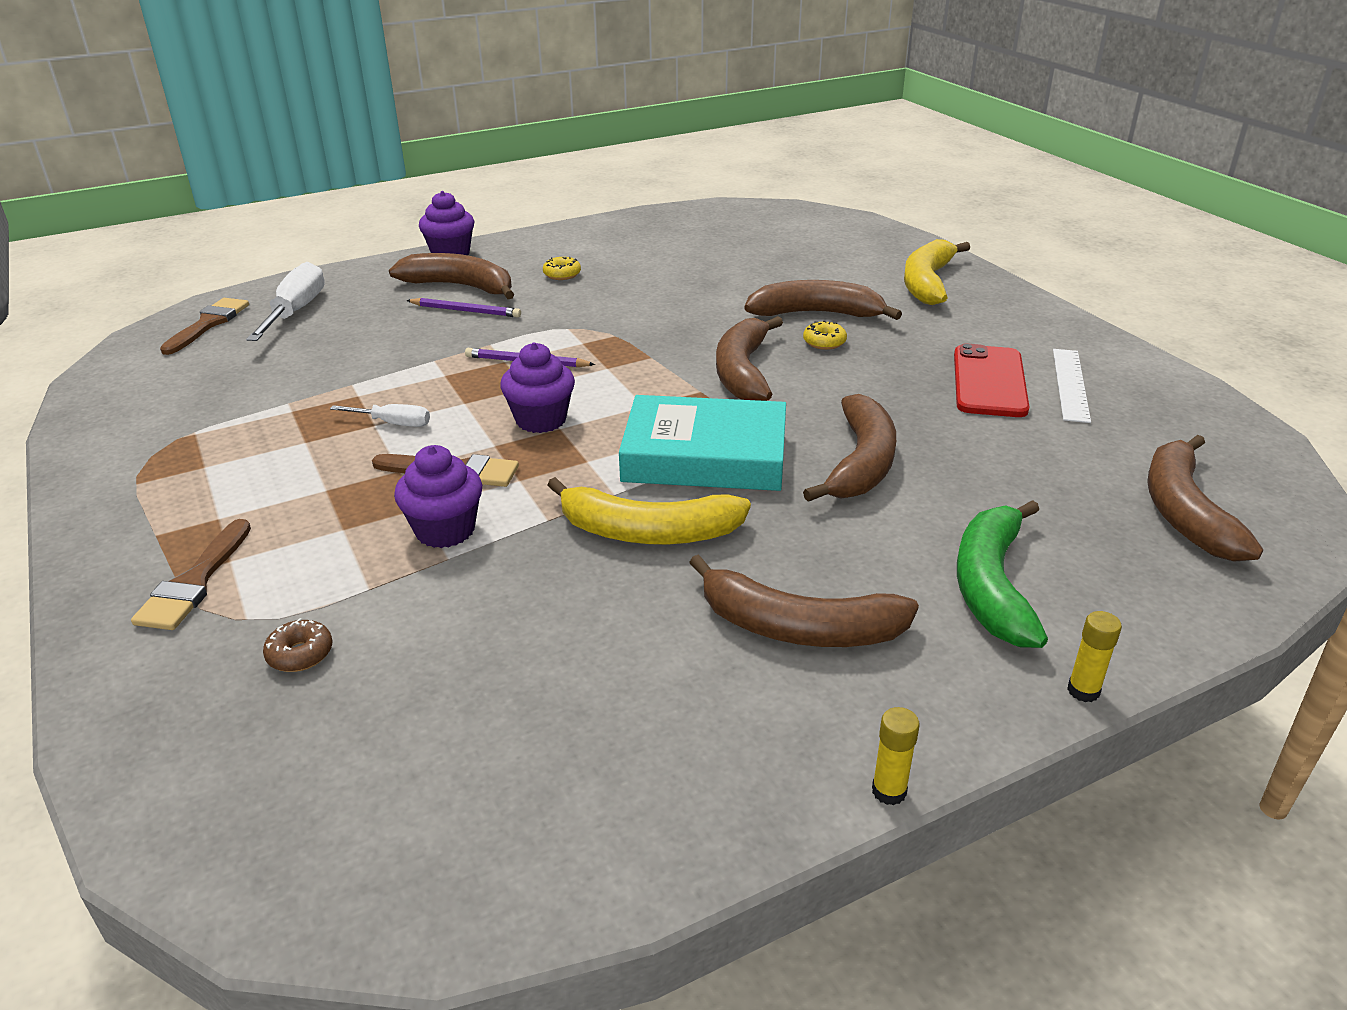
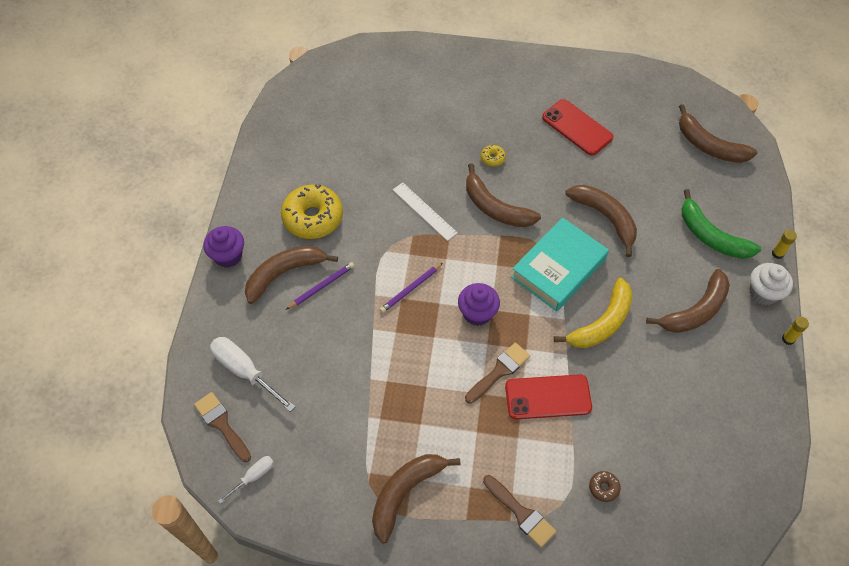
camera: 55 degrees left, 25 degrees up
white screwdriver [330,404,430,427] -> white screwdriver moved to [218,456,274,504]
purple cupcake [394,445,482,548] -> red phone [505,374,592,420]
yellow donut [543,257,581,280] -> yellow donut [281,184,343,239], size x2.35
brown banana [745,280,902,320] -> brown banana moved to [372,454,460,543]
yellow banana [904,239,970,305] -> none
white ruler [1053,349,1091,423] -> white ruler moved to [393,182,458,241]
none -> white cupcake [750,263,793,305]

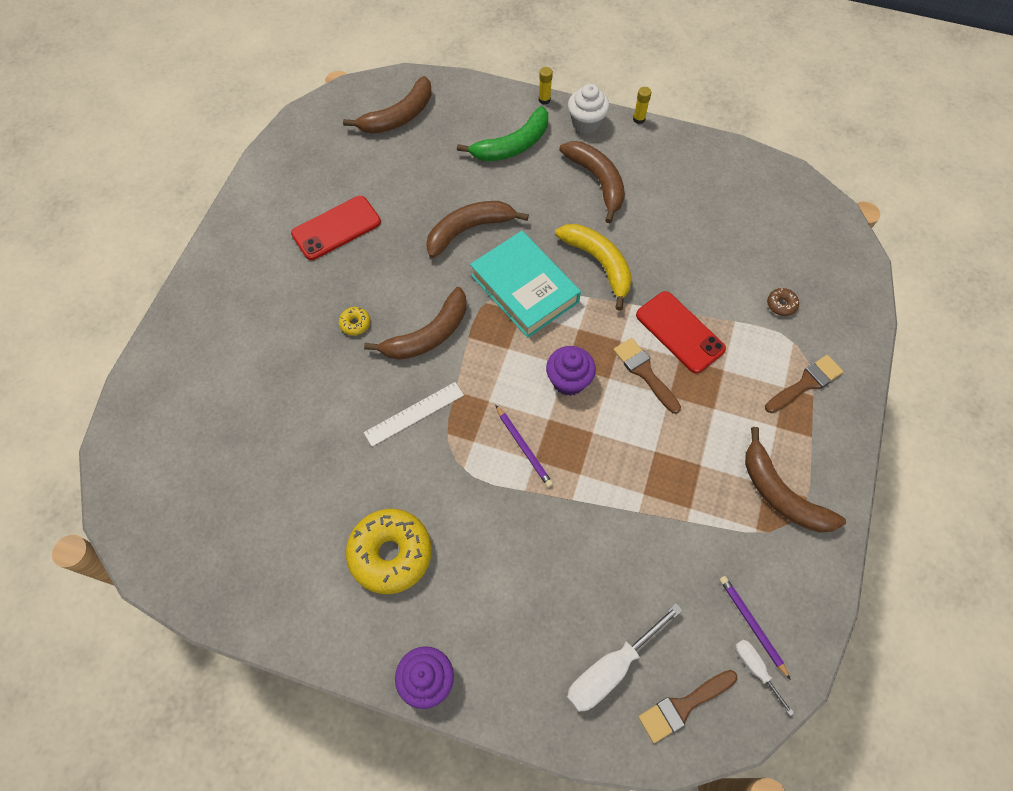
camera: 80 degrees left, 5 degrees up
brown banana [245,246,338,304] -> none
purple pencil [286,262,354,310] -> purple pencil moved to [719,576,791,680]
red phone [505,374,592,420] -> red phone turned 45 degrees counterclockwise [636,291,726,373]

